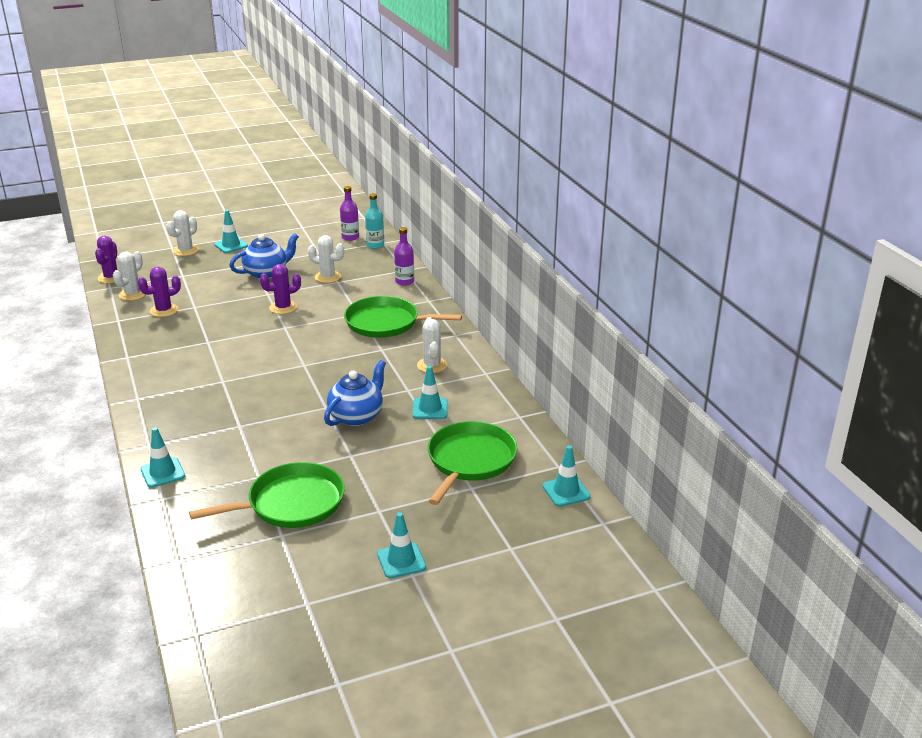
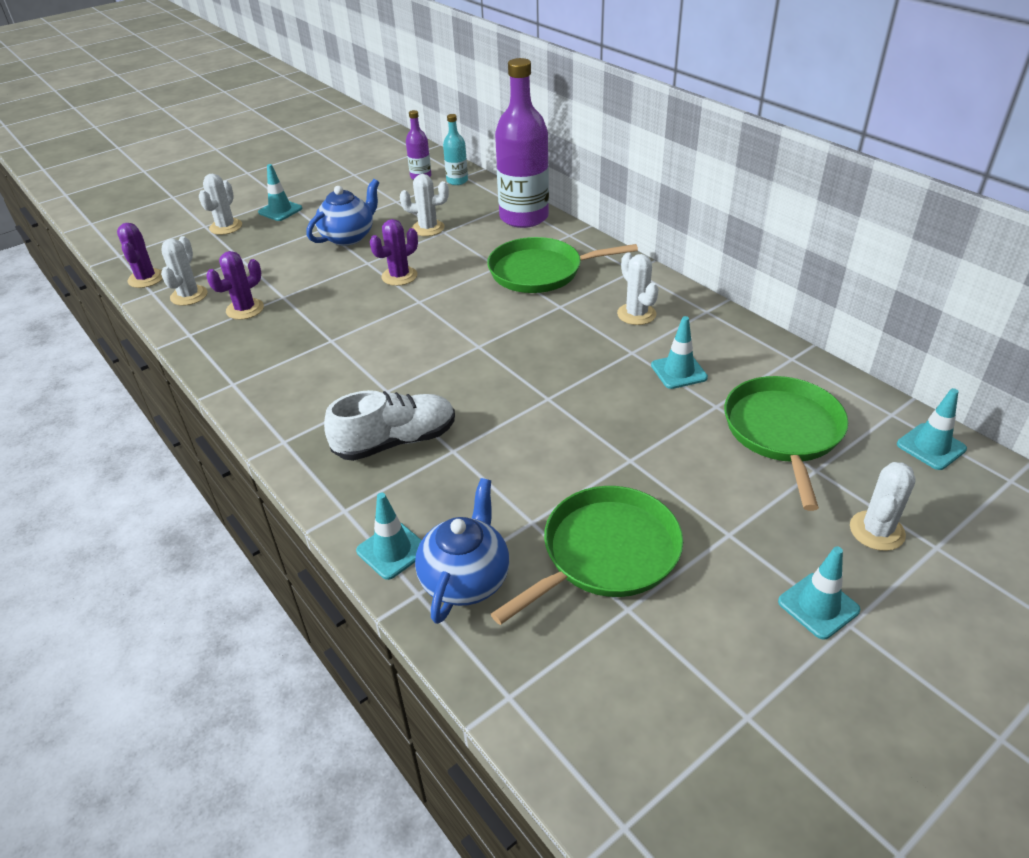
camera: 15 degrees left, 10 degrees up
blue teapot [324,360,386,426] -> blue teapot moved to [415,478,509,624]
purple bottle [394,227,414,286] -> purple bottle [495,58,549,228], size x2.11
none -> white shoe [324,390,455,461]
none -> white cactus [850,462,916,551]

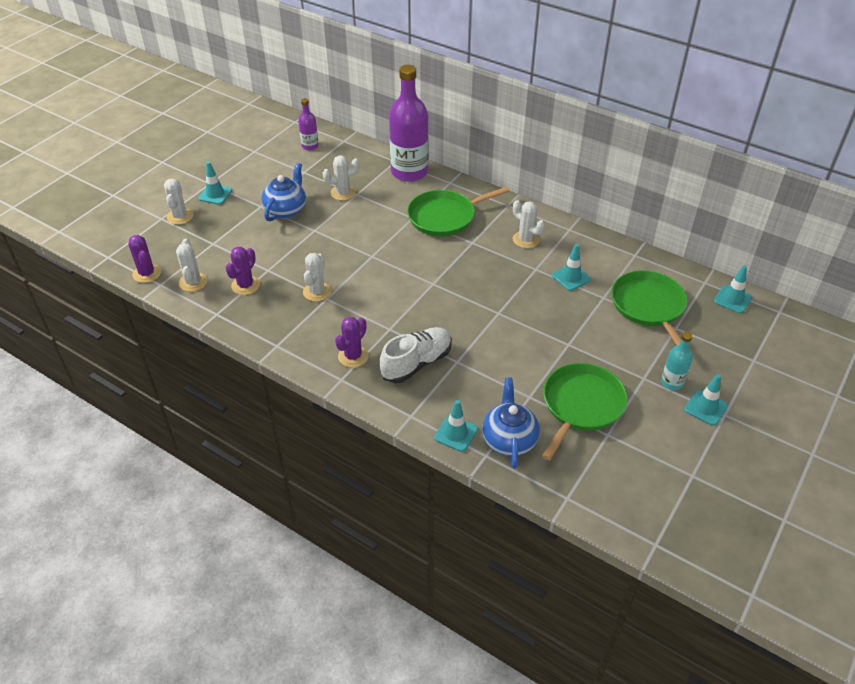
camera: 20 degrees left, 5 degrees up
purple cactus [370,219,418,286] -> purple cactus moved to [335,317,369,368]
turquoise bottle [443,114,468,185] -> turquoise bottle moved to [661,332,693,390]
white cactus [850,462,916,551] -> white cactus moved to [303,253,332,302]

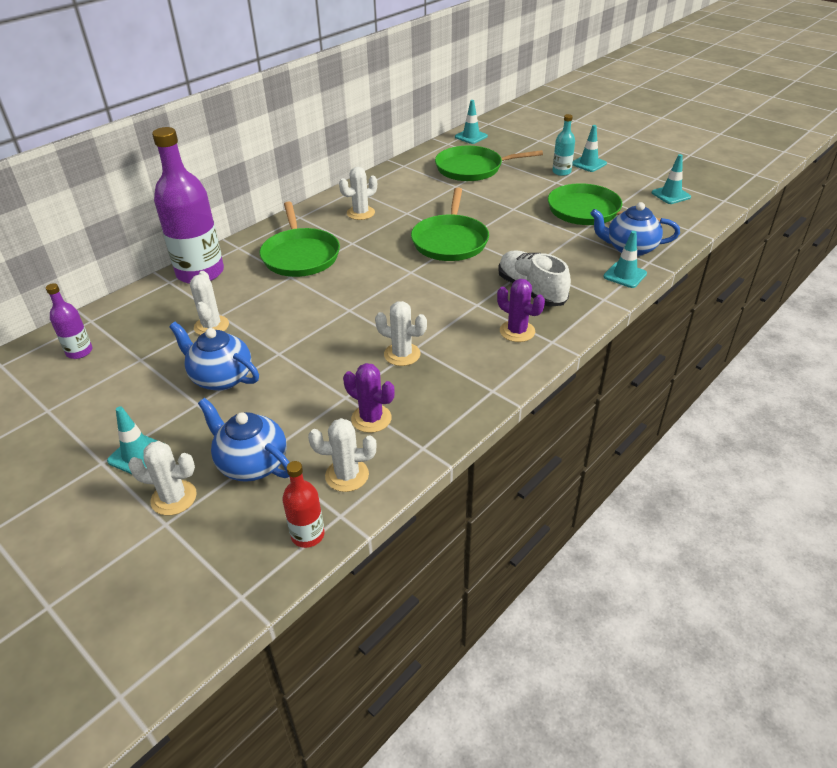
camera: 80 degrees left, 5 degrees down
purple cactus [128,235,161,283] -> red bottle [282,461,324,548]
turquoise traffic cone [552,244,591,291] -> turquoise traffic cone moved to [652,154,691,204]
none -> blue teapot [198,398,290,482]
none -> green pan [411,187,489,261]

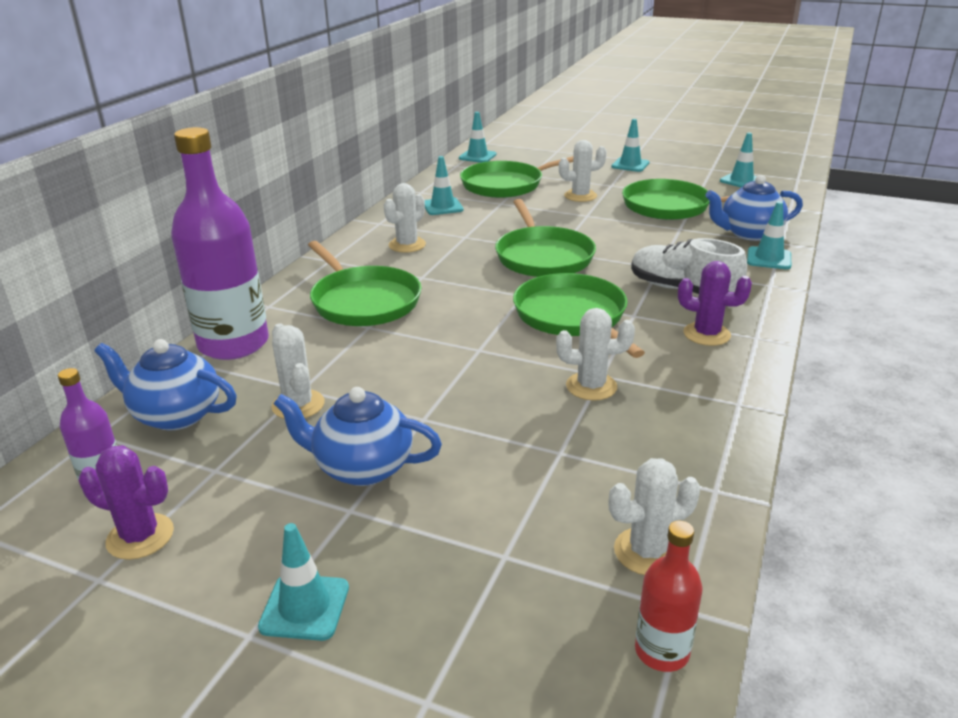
camera: 20 degrees left, 10 degrees down
white cactus [128,441,197,516] -> white cactus moved to [559,140,607,202]
blue teapot [198,398,290,482] -> blue teapot moved to [94,339,237,430]
purple cactus [343,363,394,433] -> purple cactus moved to [79,445,174,560]
turquoise bottle [552,114,575,176] -> none
none -> turquoise traffic cone [425,156,464,215]
none -> green pan [513,273,645,358]

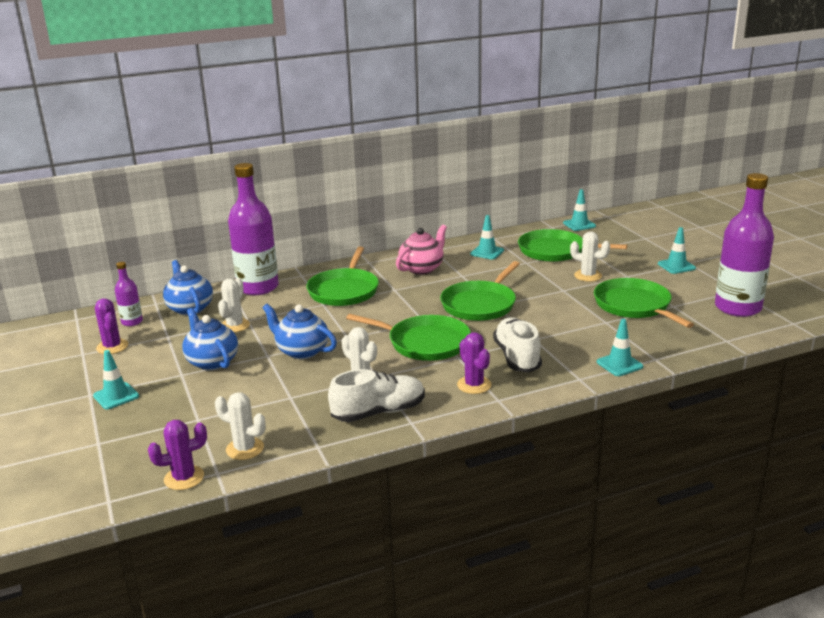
camera: 45 degrees right, 5 degrees down
white cactus [384,183,426,253] -> pink teapot [396,225,447,274]
green pan [513,273,645,358] -> green pan turned 90 degrees clockwise [346,314,471,361]
red bottle [635,521,703,672] -> purple cactus [148,420,207,490]
blue teapot [705,175,803,241] -> blue teapot moved to [263,304,337,359]
turquoise traffic cone [720,132,757,188] -> purple bottle [715,173,774,317]
none -> white shoe [328,369,425,422]

